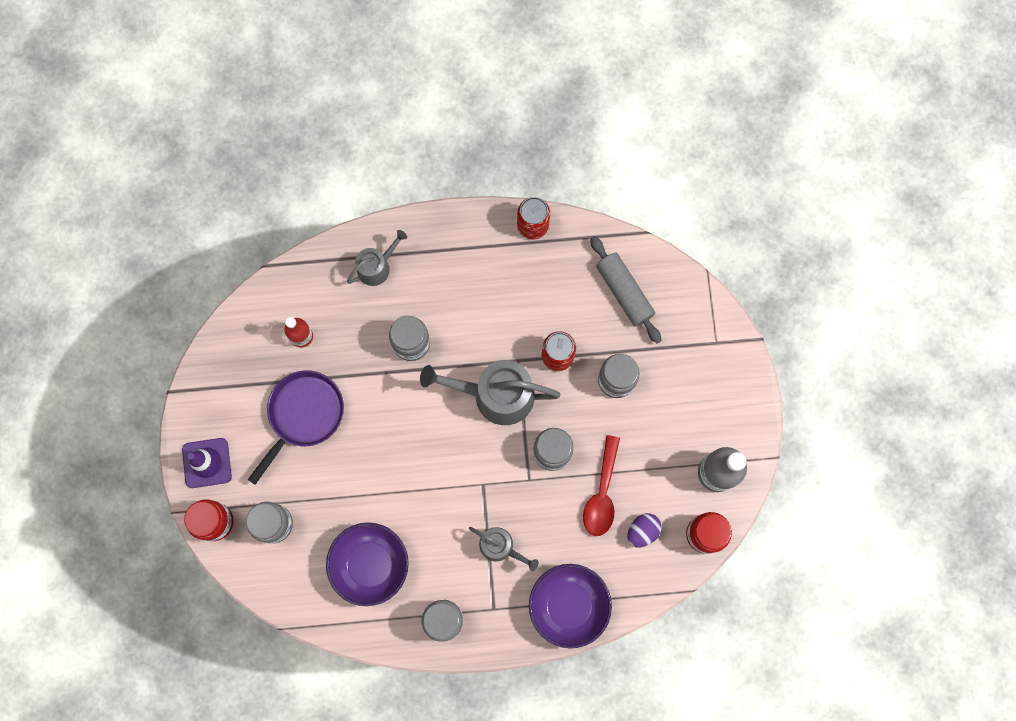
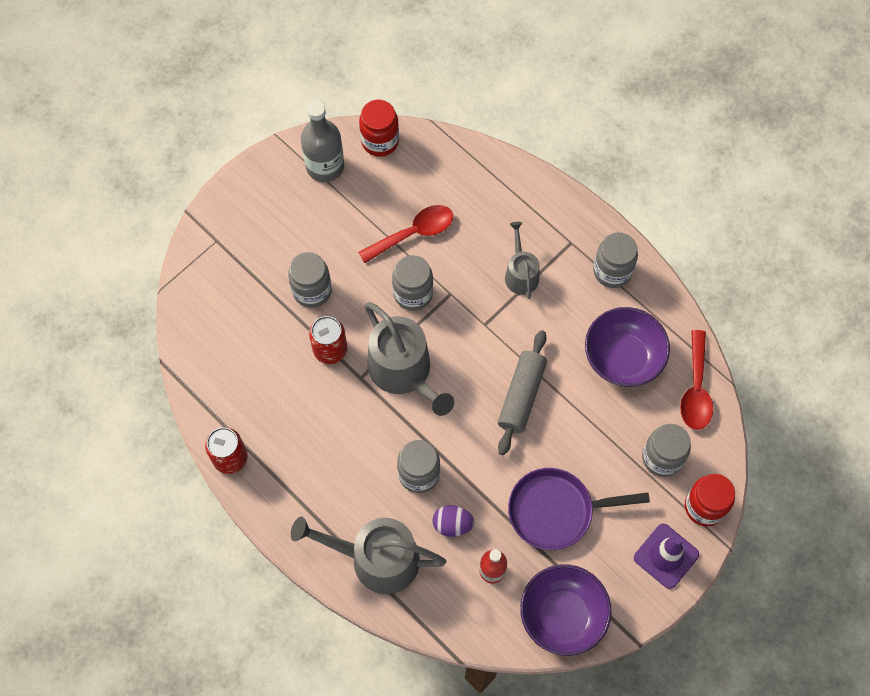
camera: 130 degrees left, 10 degrees down
grey watering can [347,230,407,286] -> grey watering can [291,517,446,594], size x1.79
purple bowl [529,564,612,648] -> purple bowl moved to [520,564,612,656]
grey rolling pin [590,236,661,344] -> grey rolling pin moved to [498,330,547,455]
purple egg [627,513,661,547] -> purple egg moved to [432,505,474,537]
none -> red spoon [680,330,713,430]

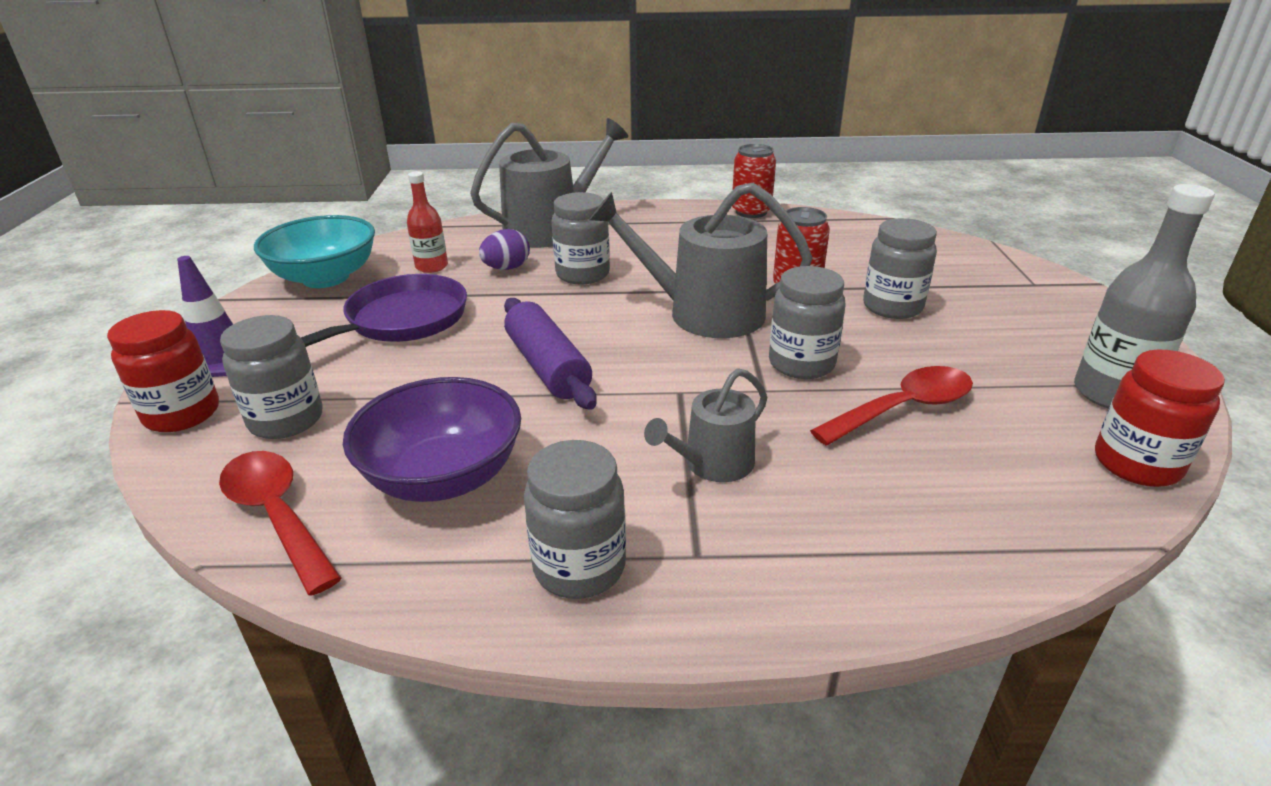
camera: 135 degrees right, 35 degrees down
red spoon [358,205,453,263] -> red spoon turned 135 degrees counterclockwise [810,366,973,446]
grey rolling pin [498,330,547,455] -> purple rolling pin [504,298,597,410]
grey watering can [505,222,539,299] -> grey watering can turned 105 degrees clockwise [644,368,767,482]
purple bowl [520,564,612,656] -> turquoise bowl [254,215,375,288]

